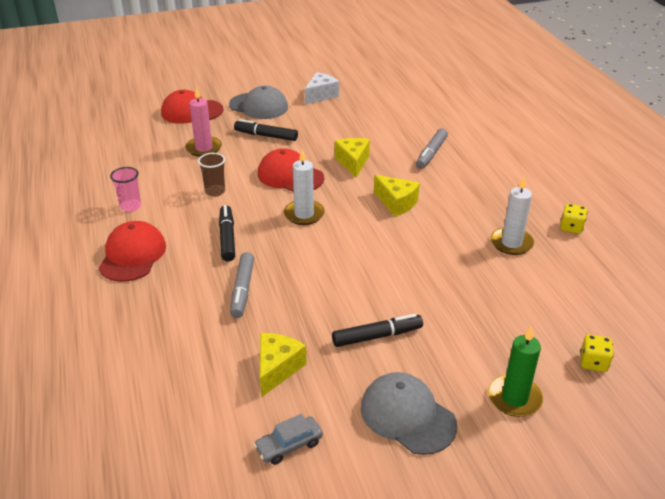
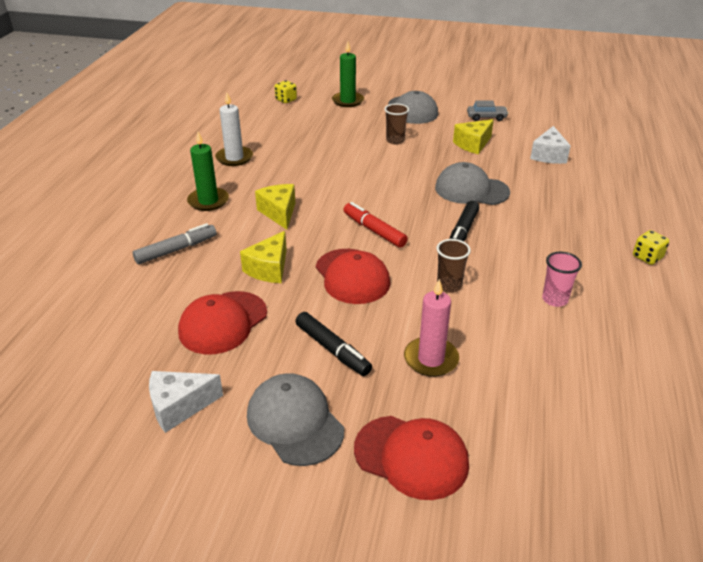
camera: 150 degrees left, 0 degrees up
red cap [99,221,166,282] -> red cap moved to [178,291,267,354]
grey marker [230,252,254,318] -> grey cap [435,162,510,205]
white candle [284,149,324,225] -> red marker [344,202,408,248]
black marker [332,314,423,347] -> brown cup [384,103,409,145]
yellow dice [560,204,587,234] -> yellow dice moved to [633,230,669,265]
none -> green candle [187,132,229,211]
none -> white cheese [530,126,571,164]

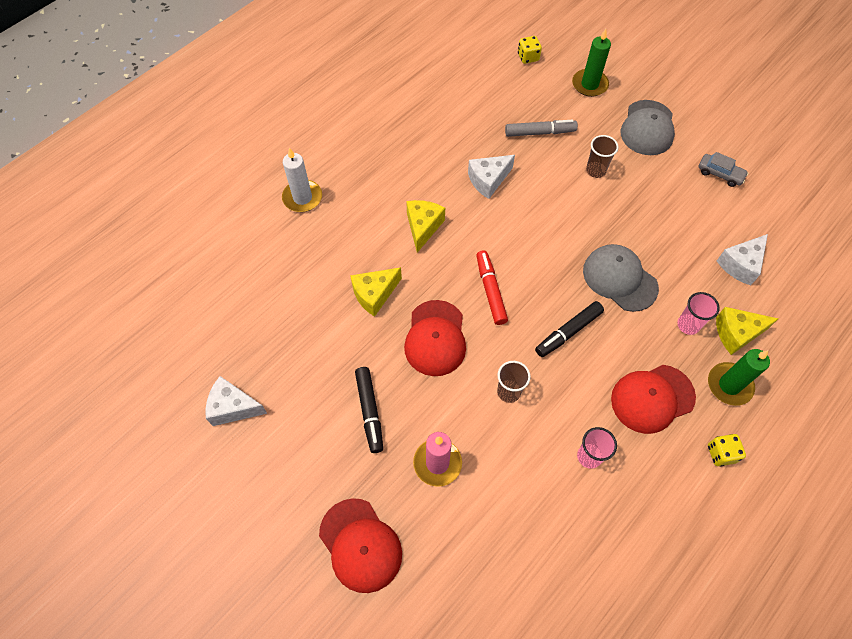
camera: 30 degrees right, 25 degrees up
grey marker [133,223,216,264] -> grey marker moved to [505,120,578,137]
red cap [178,291,267,354] -> red cap moved to [611,365,696,434]
green candle [187,132,229,211] -> green candle moved to [708,349,770,406]
white candle [215,93,253,166] -> white candle moved to [282,148,322,212]
grey cap [247,373,344,466] -> none
yellow cheese [453,119,494,154] -> yellow cheese moved to [716,307,778,355]
none -> white cheese [468,155,515,199]
none -> pink cup [677,292,720,335]

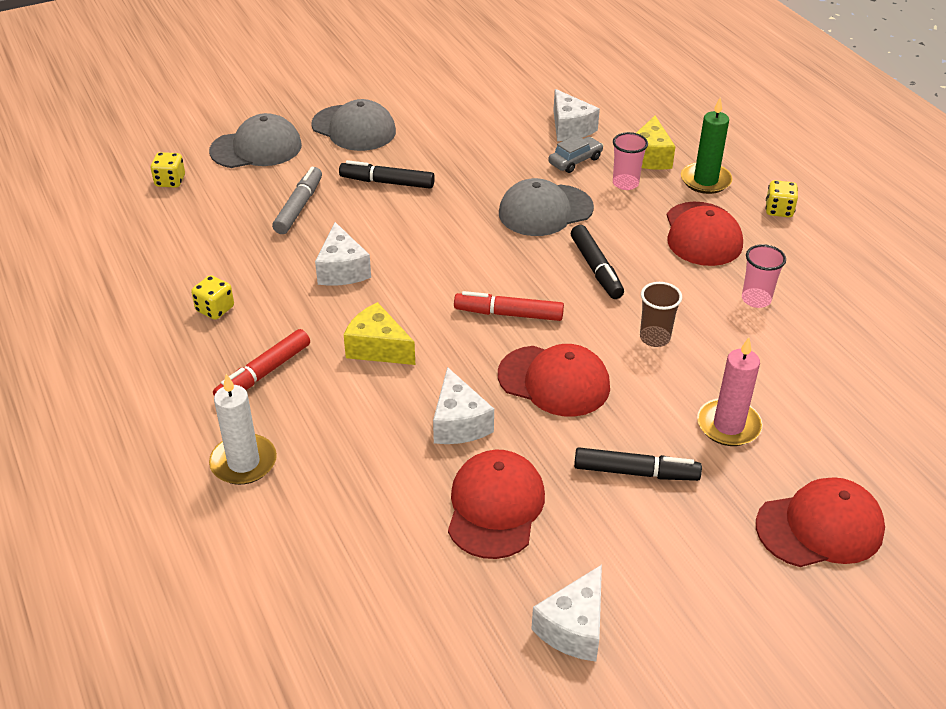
camera: 70 degrees left, 20 degrees down
yellow cheese [350,267,402,317] -> white cheese [433,367,494,444]
green candle [572,29,611,97] -> grey cap [209,113,302,168]
brown cup [586,135,619,178] -> black marker [339,160,435,189]
grey car [698,152,748,187] -> grey car moved to [548,135,604,173]
none -> yellow dice [191,275,234,320]
none -> red marker [213,329,310,396]
none -> red cap [448,450,545,559]

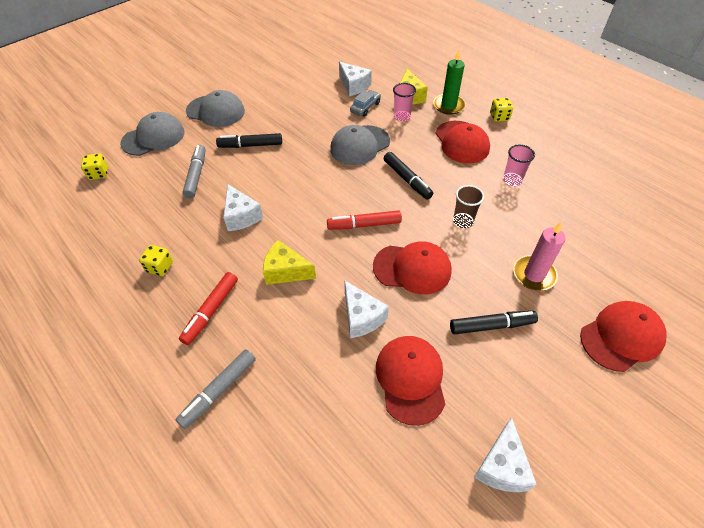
camera: 15 degrees left, 10 degrees up
white candle [209,374,277,485] -> grey marker [176,349,256,429]

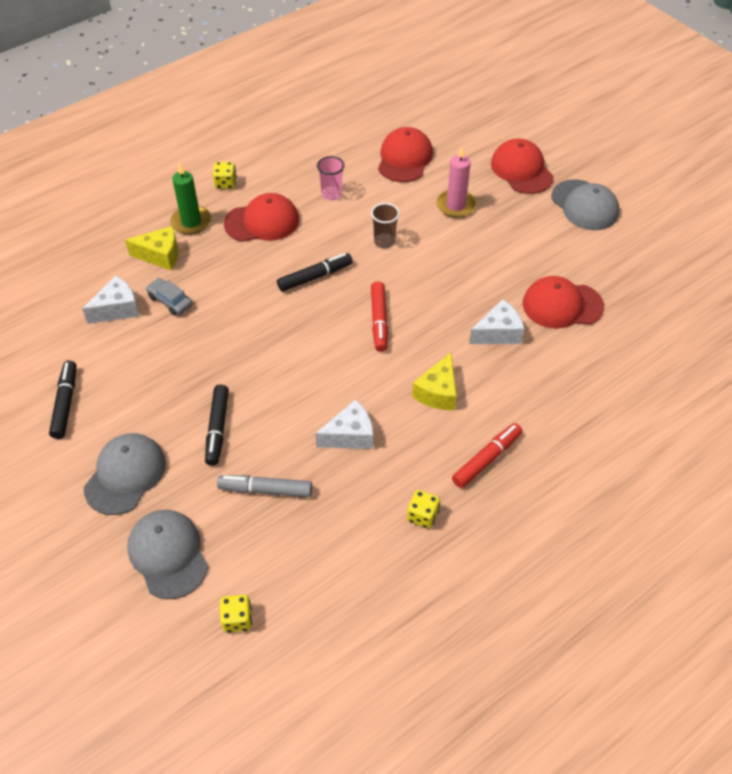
camera: 85 degrees left, 0 degrees up
grey marker [176,349,256,429] -> none
red marker [179,272,238,345] -> red marker turned 75 degrees counterclockwise [452,423,522,488]
grey cap [330,125,390,165] -> grey cap moved to [551,179,620,230]
red cap [373,242,452,294] -> red cap moved to [378,127,433,182]
pink cup [393,83,416,122] -> none
black marker [450,311,538,334] -> black marker moved to [49,361,76,439]
white cheese [474,417,537,492] -> none

